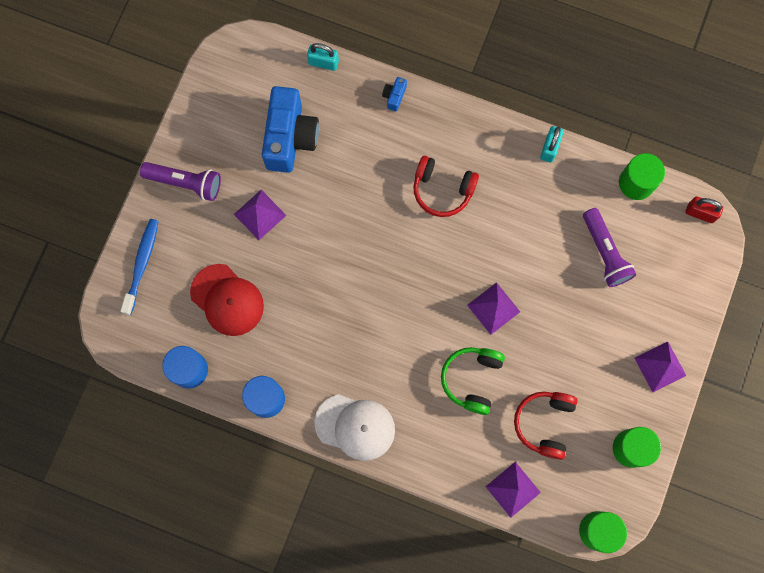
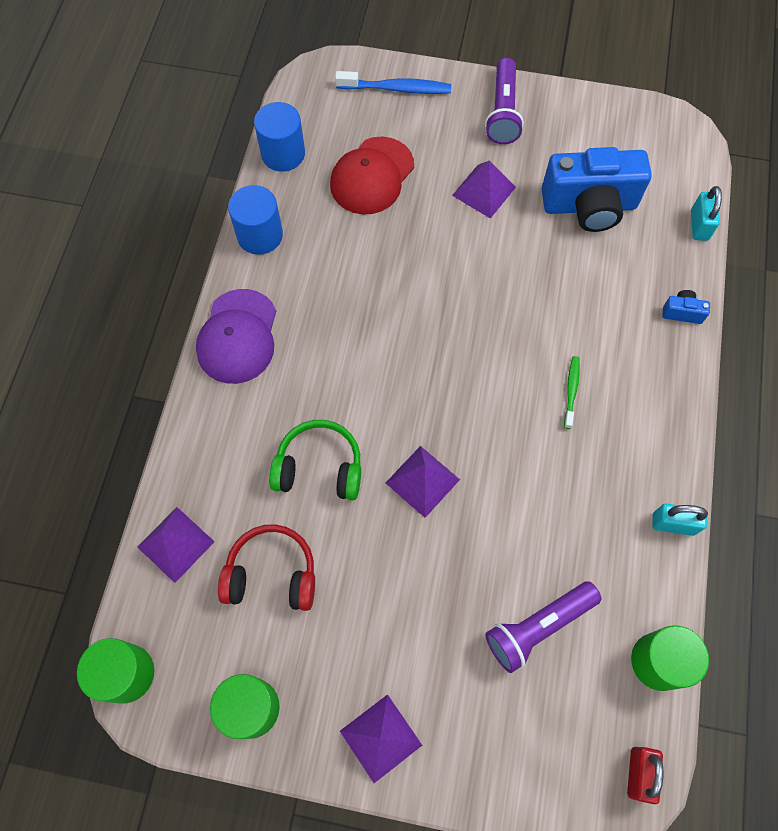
camera: 80 degrees right, 10 degrees down
white cap [315,394,395,461] -> purple cap [196,289,276,384]
red headphones [413,156,479,217] -> green toothbrush [564,356,580,429]

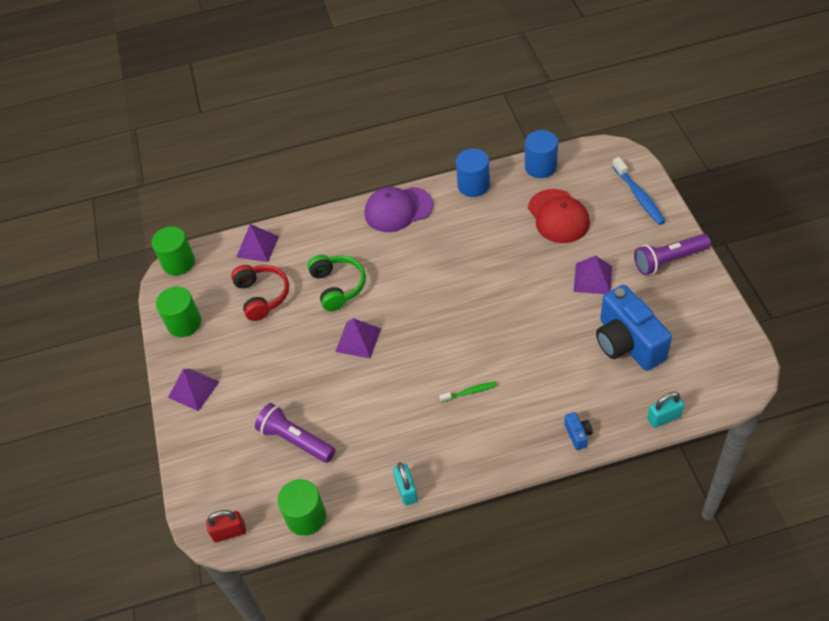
camera: 70 degrees right, 15 degrees down
red cap [330,137,414,215] -> red cap turned 120 degrees counterclockwise [528,189,590,243]

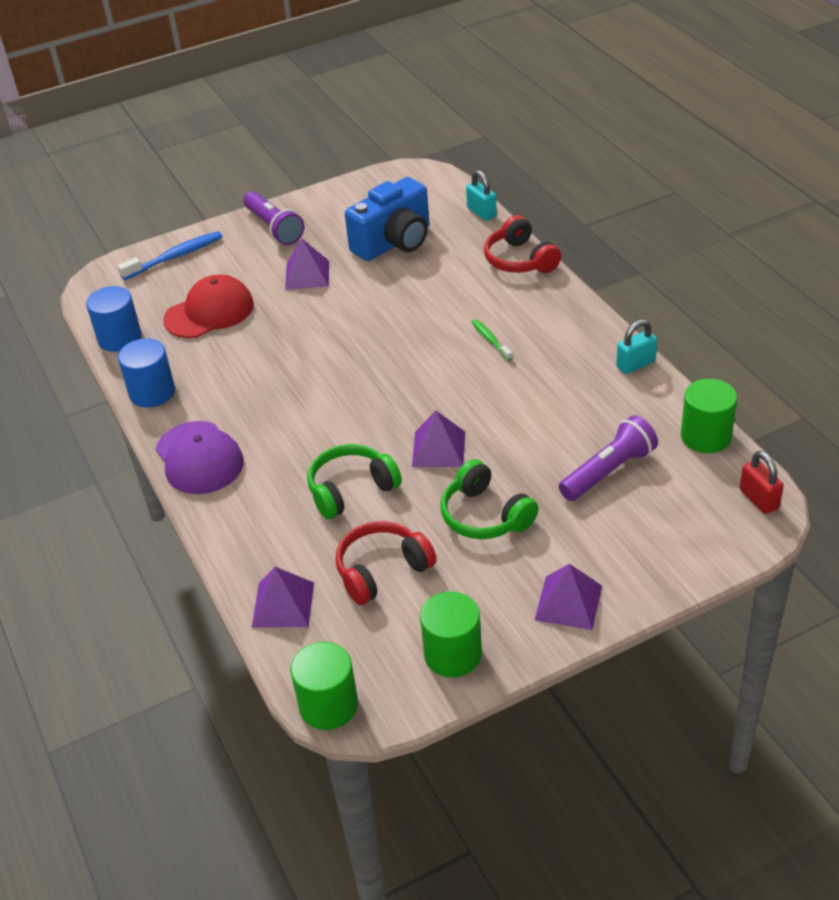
camera: 105 degrees left, 10 degrees down
purple flashlight [255,403,335,463] -> purple flashlight turned 150 degrees counterclockwise [559,415,658,501]
blue camera [564,412,593,450] -> red headphones [484,215,561,273]
none -> green headphones [440,459,539,539]

